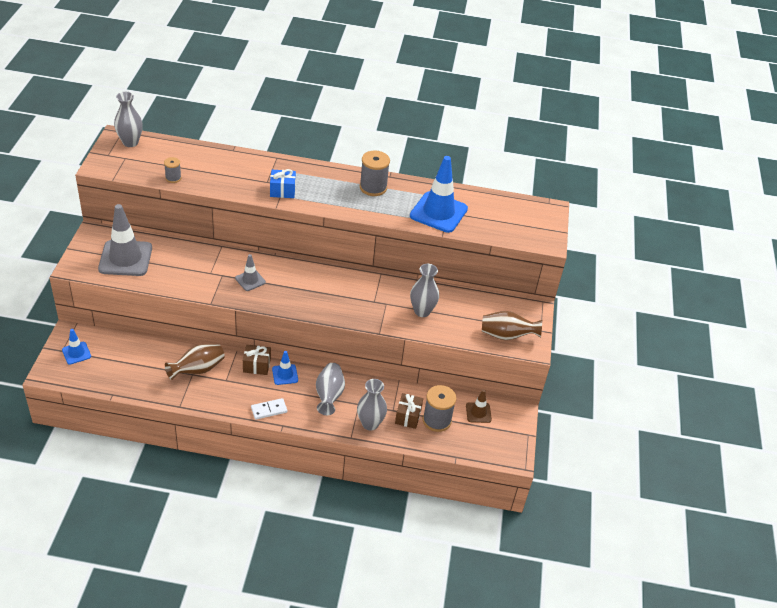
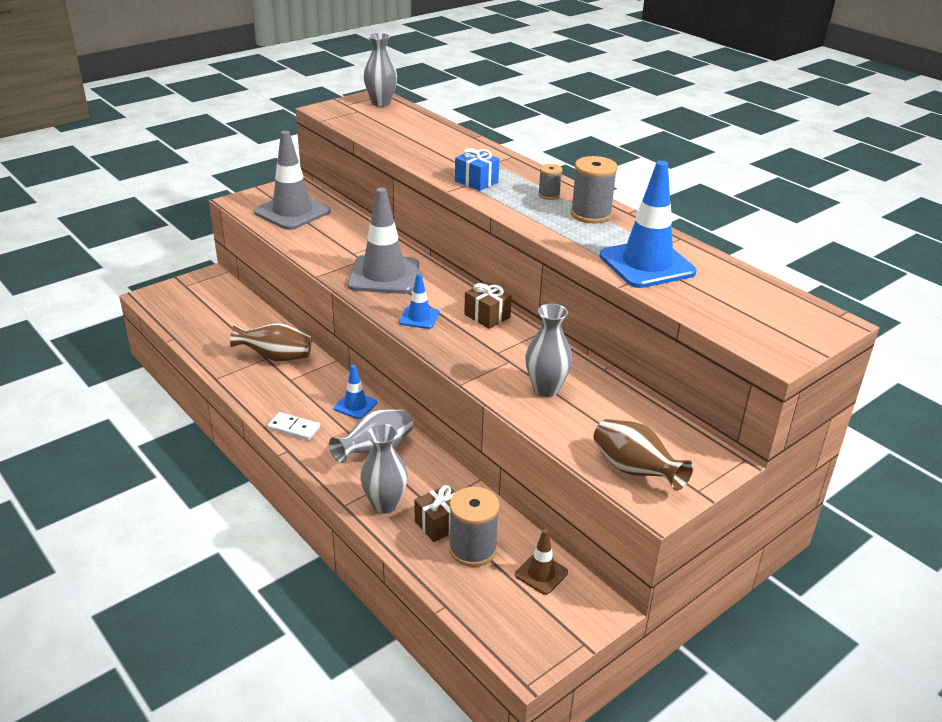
camera: 45 degrees right, 10 degrees down
blue traffic cone [62,329,91,364] -> blue traffic cone moved to [399,273,439,329]
grey spool [164,157,181,183] -> grey spool moved to [538,164,562,200]
grey traffic cone [235,254,266,291] -> grey traffic cone [348,188,419,294], size x2.00
brown gift [243,345,271,375] -> brown gift moved to [464,282,512,329]

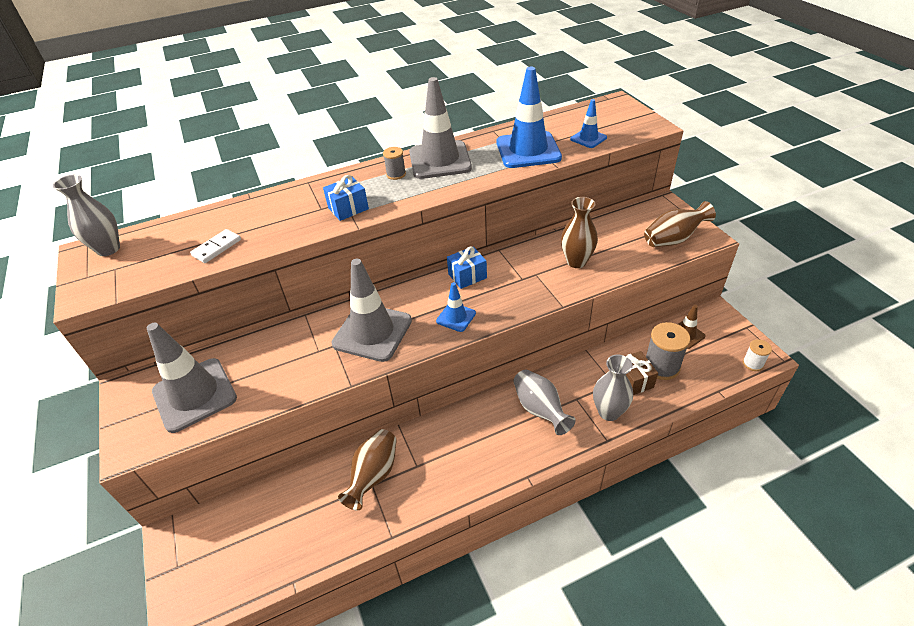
camera: 70 degrees left, 10 degrees up
white domino [267,412,320,440] -> white domino moved to [190,229,241,263]
blue traffic cone [334,365,377,419] -> blue traffic cone moved to [570,99,607,148]
brown gift [464,282,512,329] -> blue gift [447,246,487,289]
grey vase [525,304,572,397] -> brown vase [561,197,598,268]
grey spool [571,156,618,223] -> grey traffic cone [409,77,472,179]
none -> white spool [743,339,772,371]

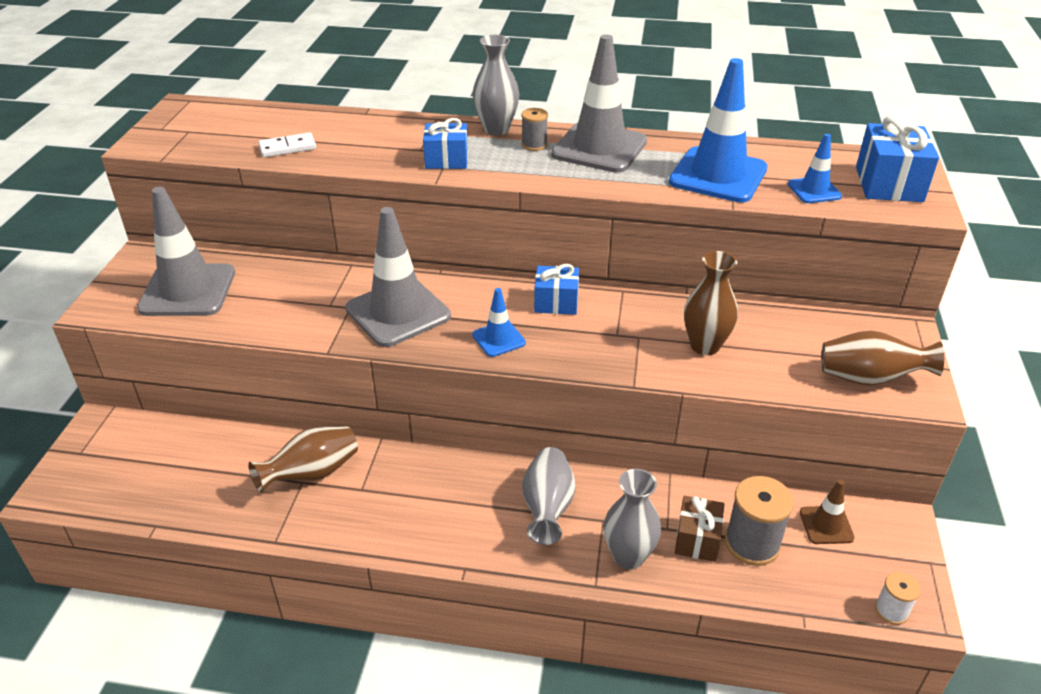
camera: 30 degrees right, 5 degrees down
grey vase [53,175,120,256] -> grey vase moved to [472,35,519,136]
none -> blue gift [856,115,939,202]

